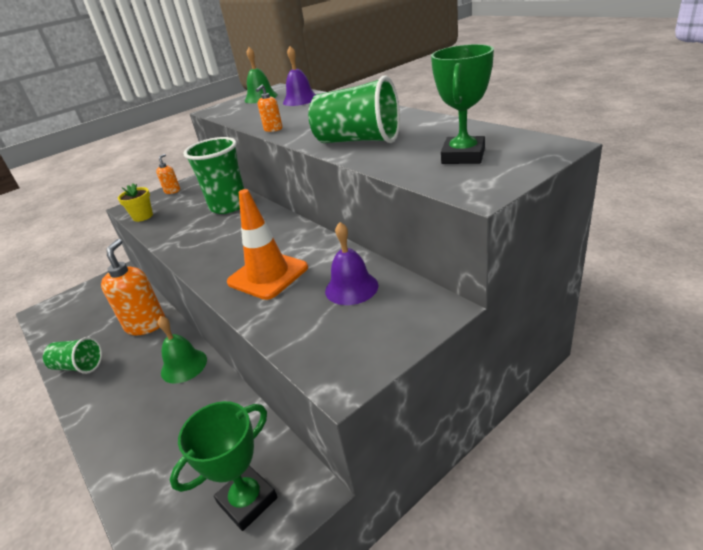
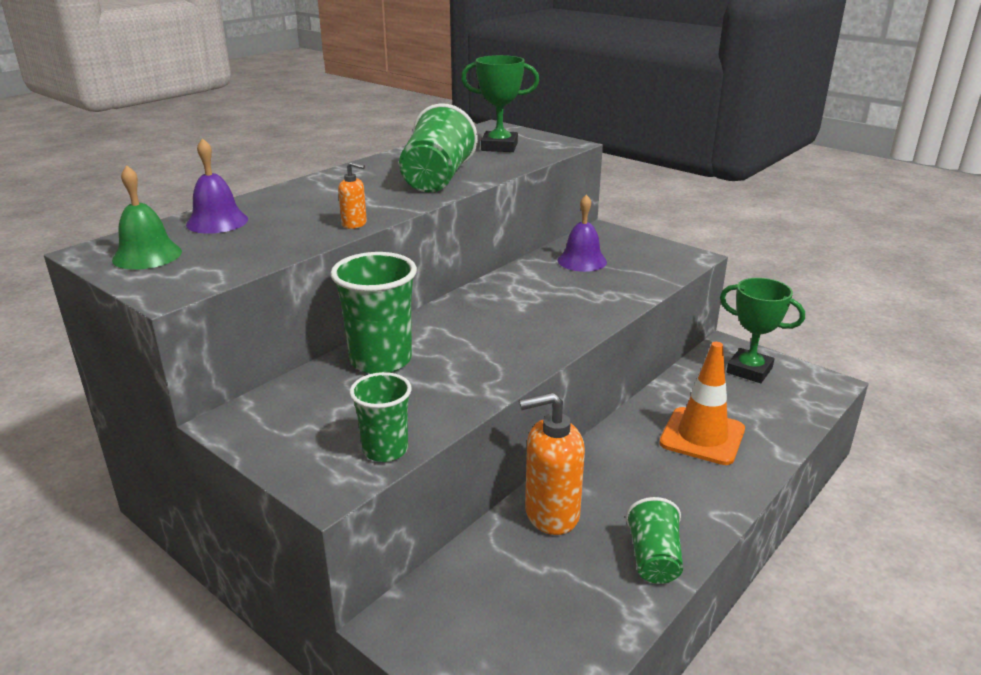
camera: 105 degrees left, 5 degrees down
yellow flower pot [118,184,153,222] -> green cup [350,372,412,462]
orange soap dispenser [156,154,180,194] -> none
green bell [158,316,207,384] -> none
orange traffic cone [227,189,308,300] -> orange traffic cone moved to [659,342,745,465]

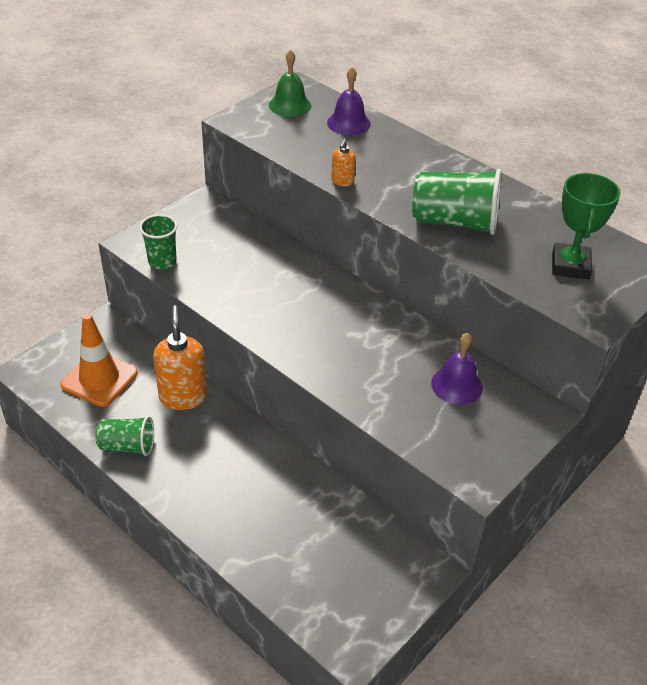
camera: 90 degrees right, 15 degrees up
green cup [330,252,417,374] -> none
orange traffic cone [659,342,745,465] -> orange traffic cone moved to [60,313,138,407]
green trophy [720,278,805,383] -> none

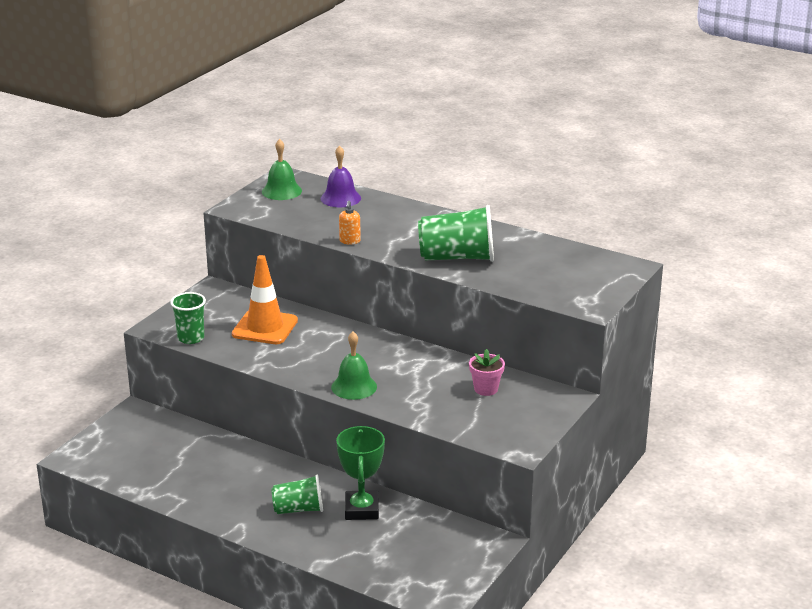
camera: 10 degrees left, 15 degrees down
orange traffic cone [60,313,138,407] -> orange traffic cone moved to [232,255,298,344]
green cup [96,416,154,456] -> green cup moved to [271,475,323,514]
orange soap dispenser [153,305,207,410] -> none
purple bell [431,333,483,405] -> pink flower pot [469,349,505,396]
green trophy [552,173,621,279] -> green trophy moved to [336,426,385,520]
none -> green bell [331,331,377,400]

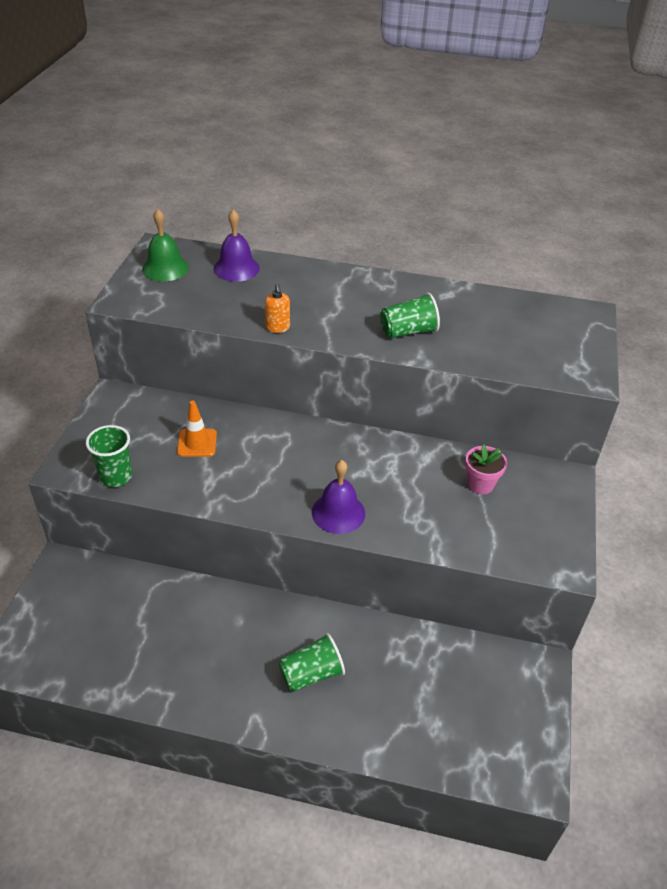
camera: 20 degrees left, 15 degrees up
orange traffic cone [232,255,298,344] -> orange traffic cone [177,401,217,457], size x0.59
green bell [331,331,377,400] -> purple bell [312,460,365,534]
green trophy [336,426,385,520] -> none
green cup [418,205,494,262] -> green cup [380,292,440,339], size x0.62

